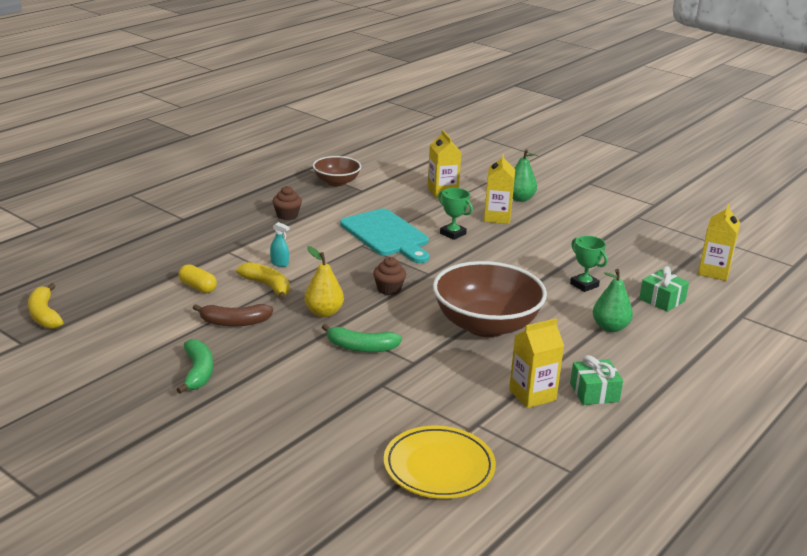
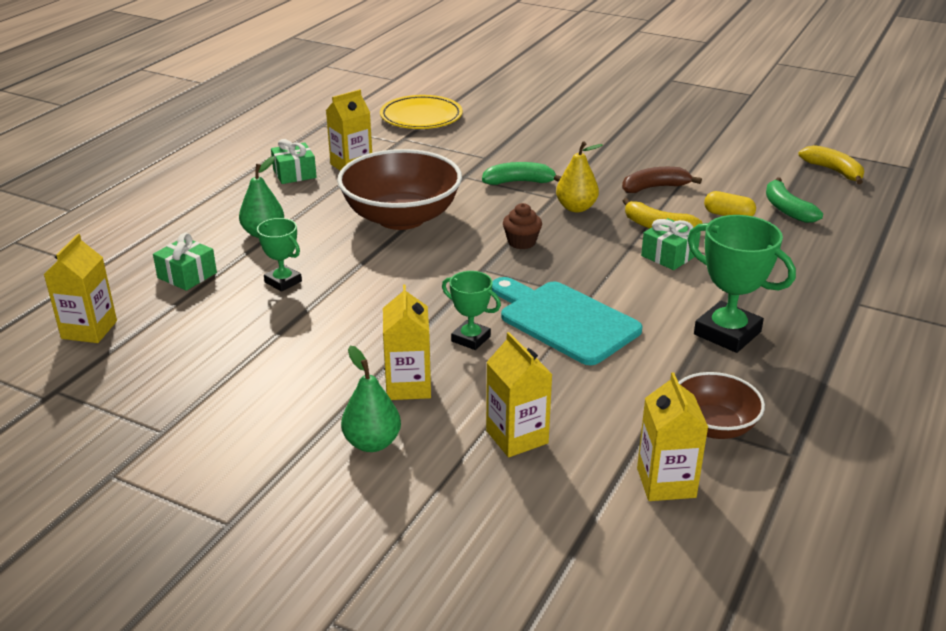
camera: 170 degrees right, 5 degrees up
green banana [176,339,213,394] -> green banana moved to [766,177,823,223]
turquoise spray bottle [270,222,290,267] -> green gift [641,218,701,270]
brown cupcake [272,186,302,220] -> green trophy [688,215,796,353]
none -> yellow carton [637,372,708,501]

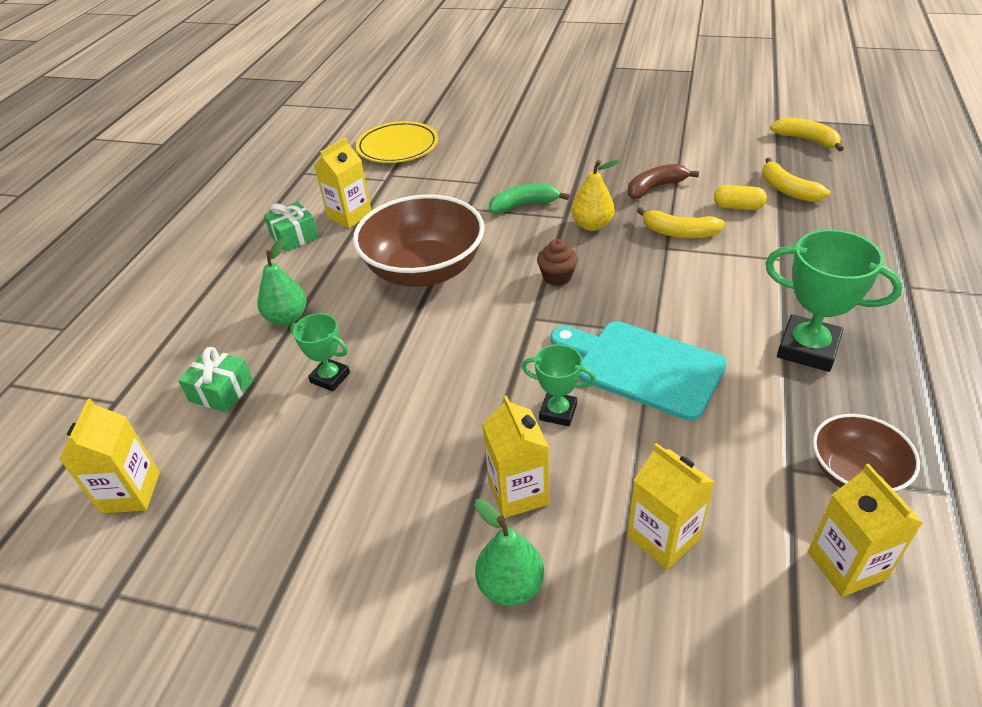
camera: 10 degrees left, 10 degrees up
green gift [641,218,701,270] -> none
green banana [766,177,823,223] -> yellow banana [762,158,830,202]

